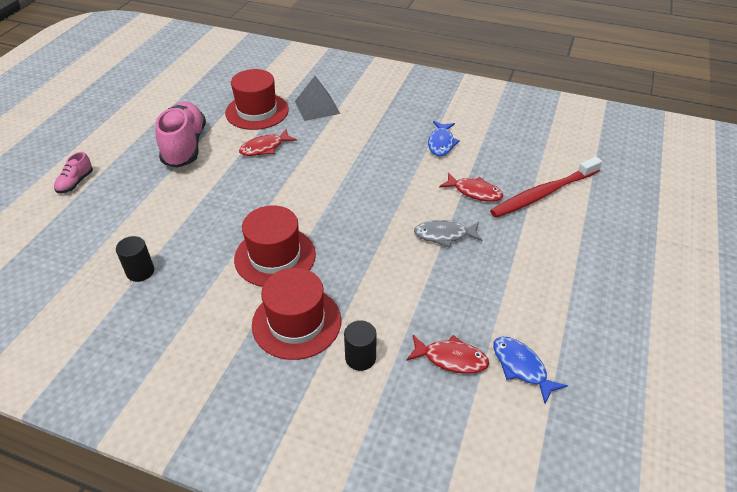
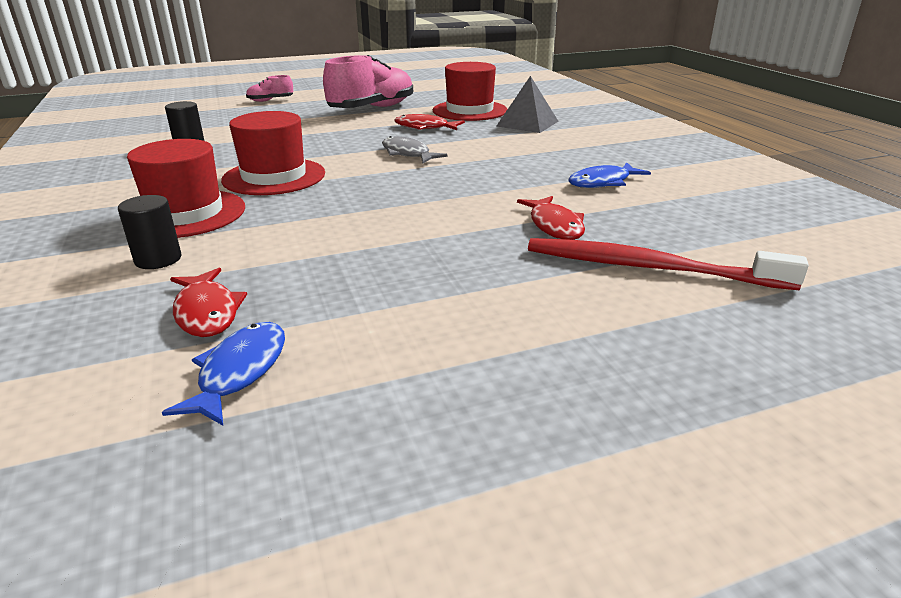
camera: 50 degrees right, 15 degrees down
grey fish [414,220,483,248] -> grey fish moved to [382,136,448,163]

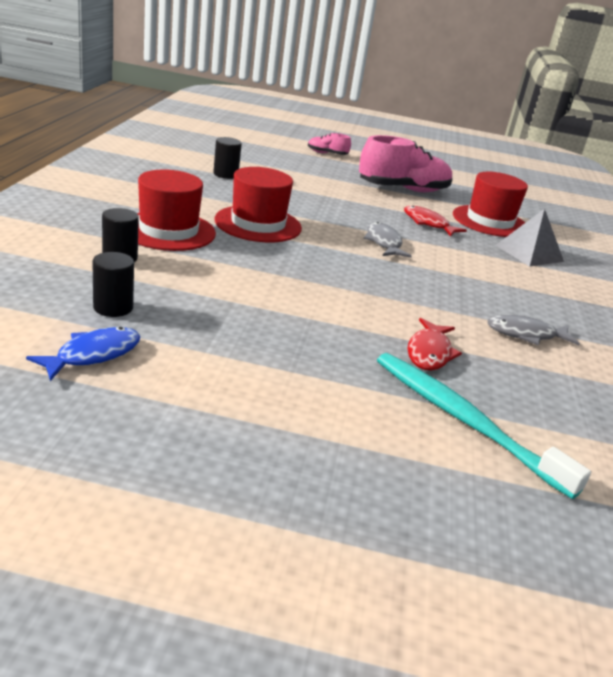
camera: 25 degrees right, 0 degrees up
red fish [170,268,247,337] -> black cylinder [92,252,134,317]
red toothbrush [528,238,809,290] -> turquoise toothbrush [377,353,591,499]
blue fish [568,162,651,188] -> grey fish [487,315,580,345]

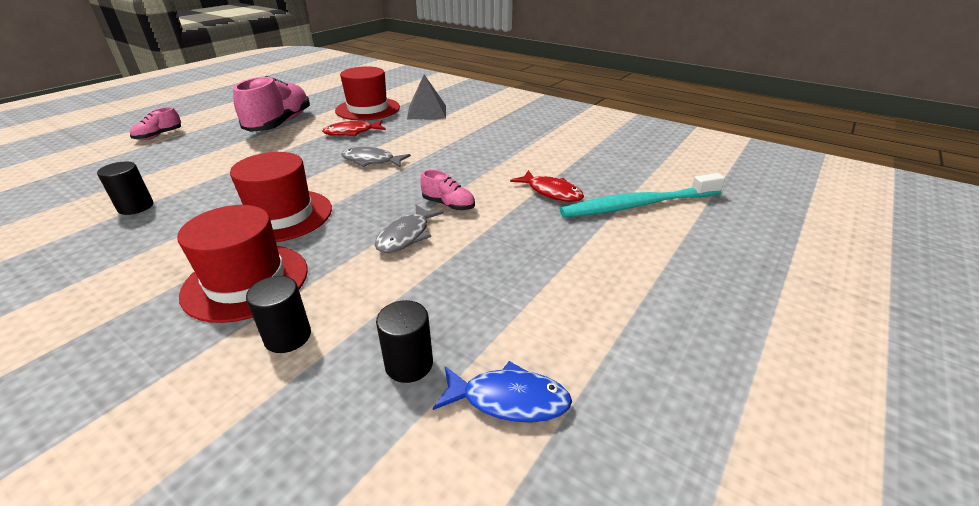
camera: 60 degrees left, 5 degrees up
blue fish [26,327,140,381] -> blue fish turned 120 degrees clockwise [433,361,572,423]
grey fish [487,315,580,345] -> grey fish moved to [375,205,444,253]
none -> pink shoe [420,170,475,211]

